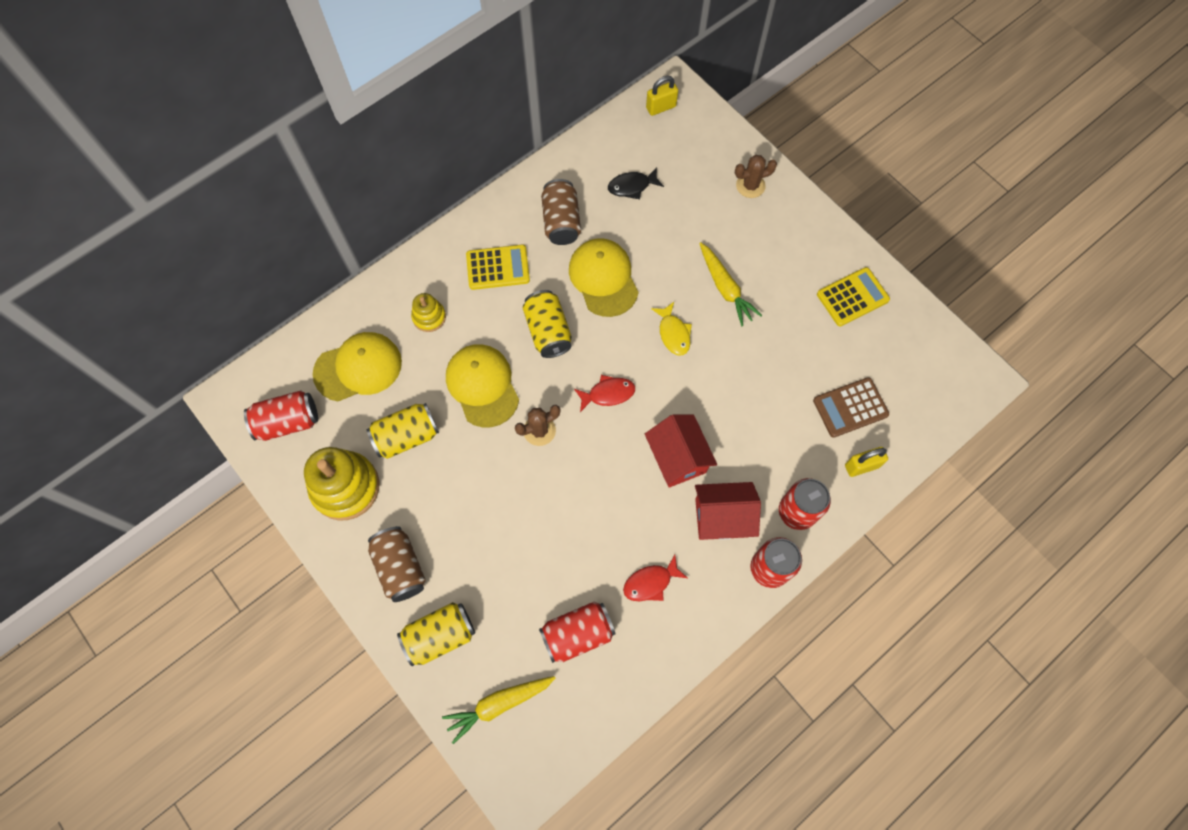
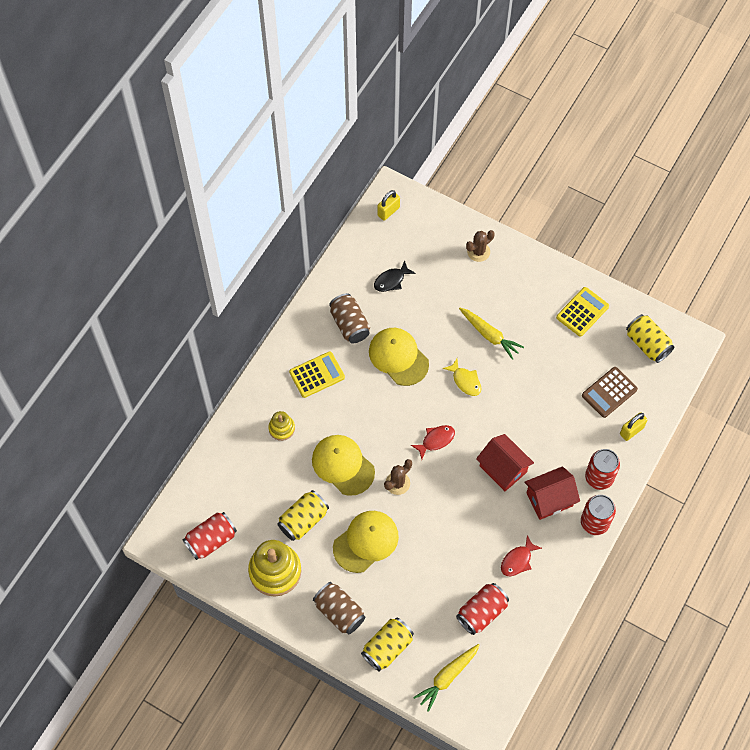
camera: 20 degrees left, 5 degrees down
yellow cap [313,332,402,401] -> yellow cap moved to [333,511,399,573]
yellow can [523,290,572,358] -> yellow can moved to [626,314,675,363]

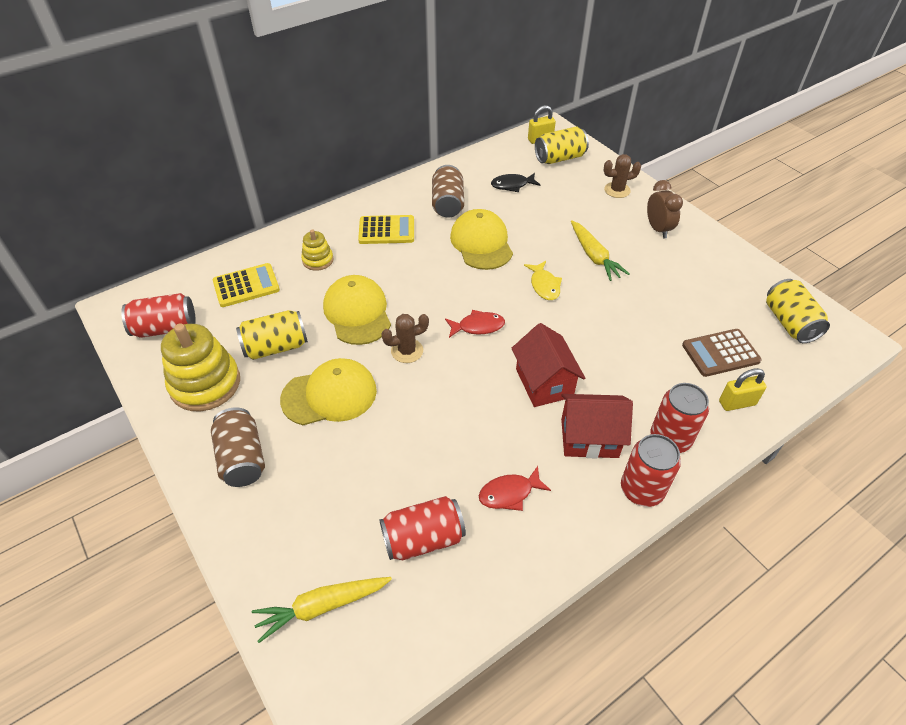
camera: 25 degrees right, 15 degrees down
yellow can [361,617,414,672] -> yellow can moved to [535,126,589,164]
yellow calculator [556,287,609,337] -> yellow calculator moved to [213,263,280,307]
none -> brown clock [647,180,683,238]

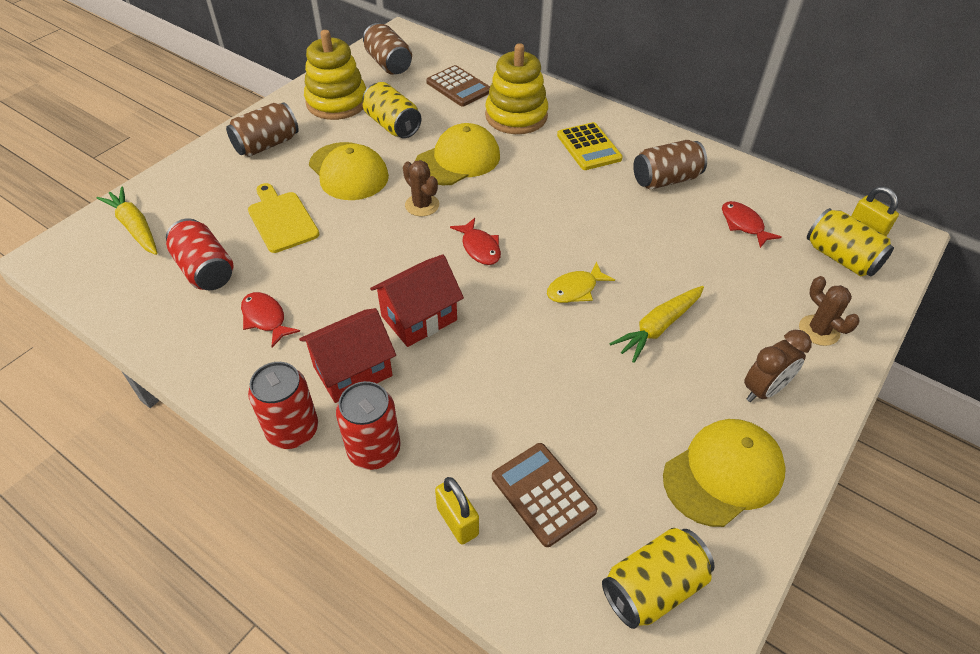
camera: 70 degrees right, 0 degrees up
red can [121,293,196,338] -> brown can [363,23,412,75]
yellow calculator [213,263,280,307] -> brown calculator [426,65,490,107]
yellow stacking toy [301,229,334,271] -> yellow stacking toy [485,43,548,134], size x1.91
yellow cap [450,209,513,270] -> yellow cap moved to [663,419,786,527]
black fish [491,173,540,192] -> red fish [722,201,782,248]
red house [561,394,633,459] -> red house turned 75 degrees clockwise [299,308,396,403]
none -> yellow cutting board [248,183,319,253]

